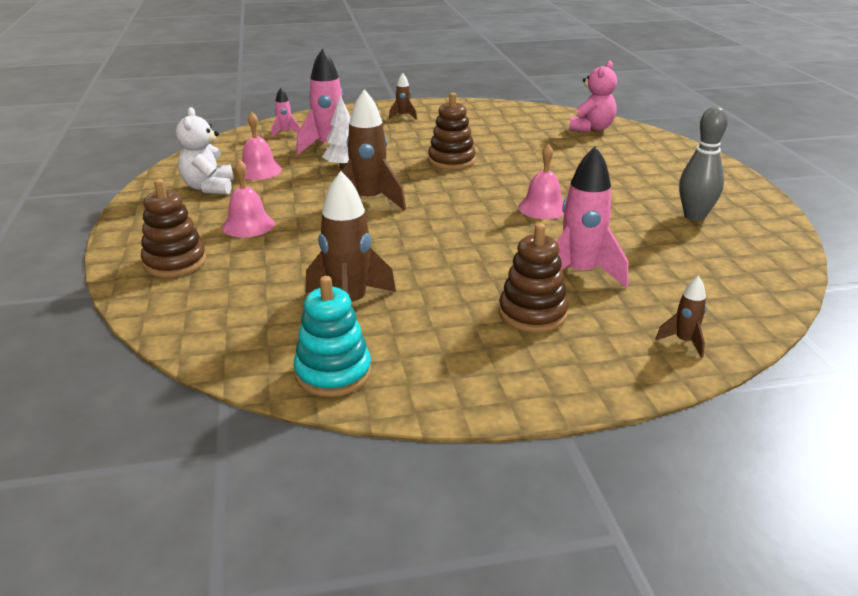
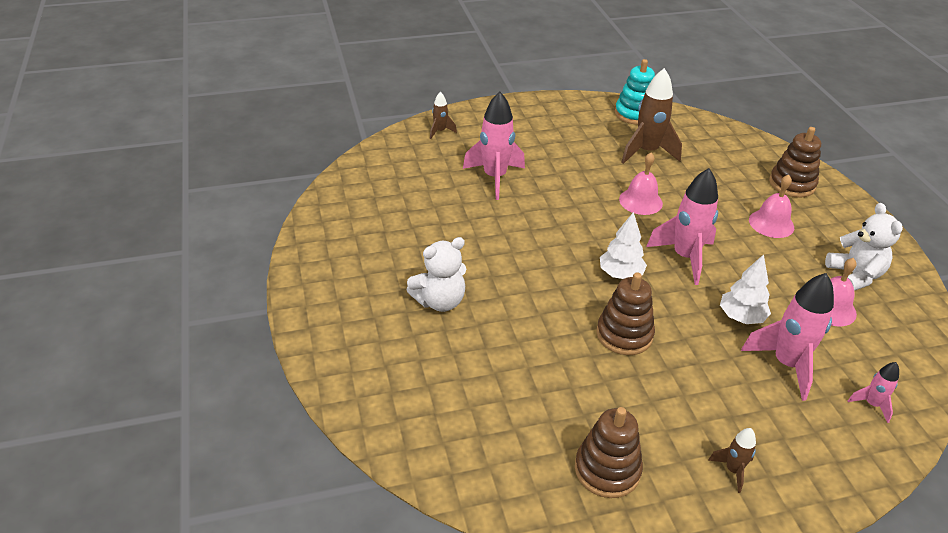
camera: 175 degrees right, 10 degrees up
brown rocket [342,89,406,210] -> pink rocket [646,168,718,285]
brown stacking toy [499,223,569,332] -> brown stacking toy moved to [575,407,643,498]
pink bell [518,144,564,219] -> pink bell moved to [619,153,663,215]
pink teddy bear [569,61,617,132] -> none
grey bowling pin [679,106,728,221] -> none
none -> white teddy bear [406,237,466,312]
none -> white tree [600,212,647,279]

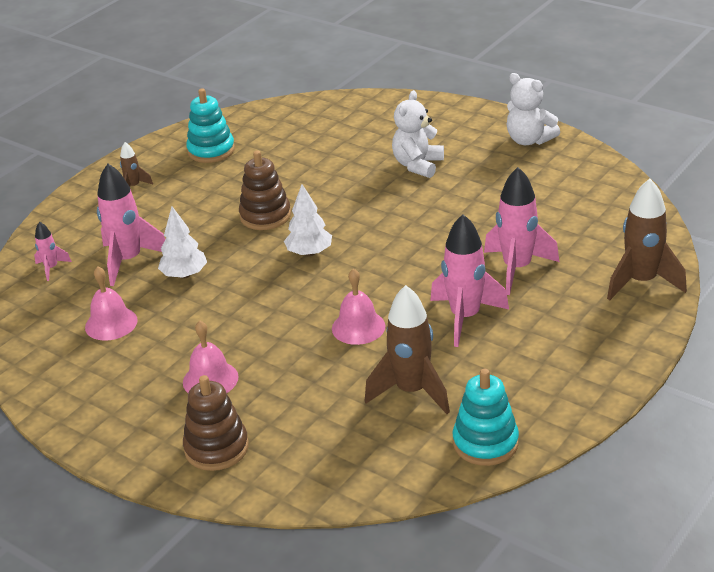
camera: 145 degrees right, 5 degrees down
brown rocket [430,92,457,139] -> brown rocket [607,179,687,300], size x2.02
brown stacking toy [575,407,643,498] -> turquoise stacking toy [186,88,235,163]
pink rocket [646,168,718,285] -> pink rocket moved to [430,214,509,347]
white teddy bear [825,203,903,291] -> white teddy bear moved to [507,73,560,145]

